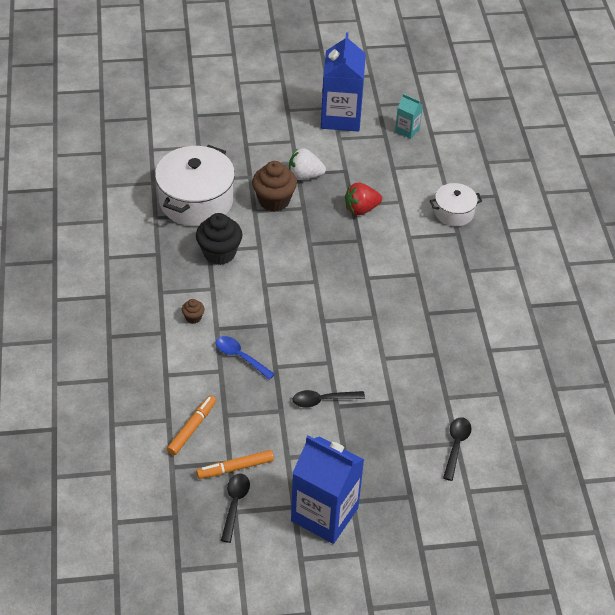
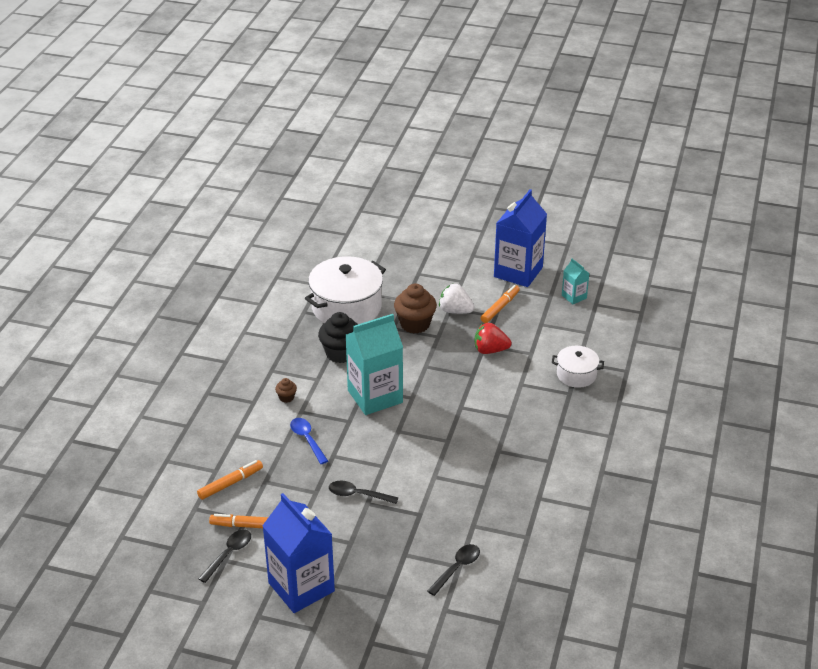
camera: 25 degrees right, 10 degrees down
none -> turquoise carton [346,314,403,415]
none -> orange marker [481,285,520,323]

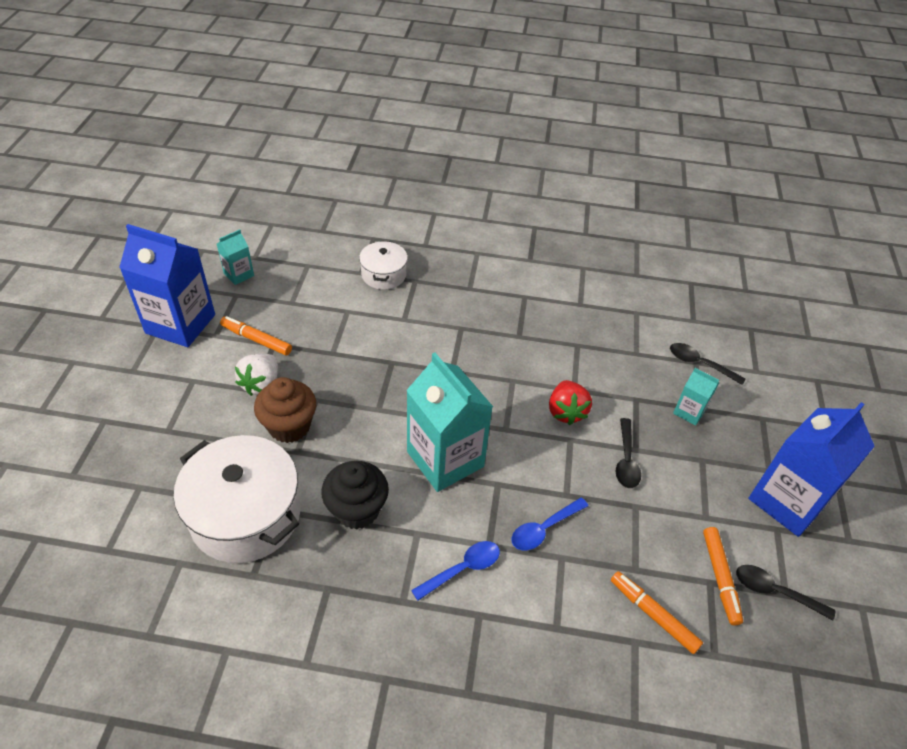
camera: 100 degrees left, 10 degrees up
brown cupcake [275,378,297,403] -> blue spoon [411,541,500,601]
red strawberry [475,323,511,354] -> red strawberry moved to [549,380,592,425]
none -> turquoise carton [673,368,719,426]

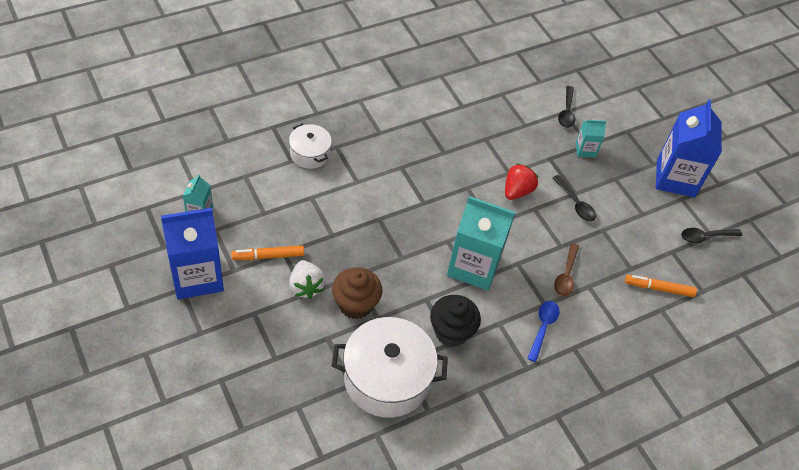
camera: 40 degrees left, 5 degrees up
blue spoon [511,498,588,550] -> brown spoon [554,243,579,296]
red strawberry [549,380,592,425] -> red strawberry turned 105 degrees counterclockwise [505,163,538,200]
black spoon [670,343,746,385] -> black spoon turned 75 degrees counterclockwise [558,86,576,128]
orange marker [703,527,743,625] -> none

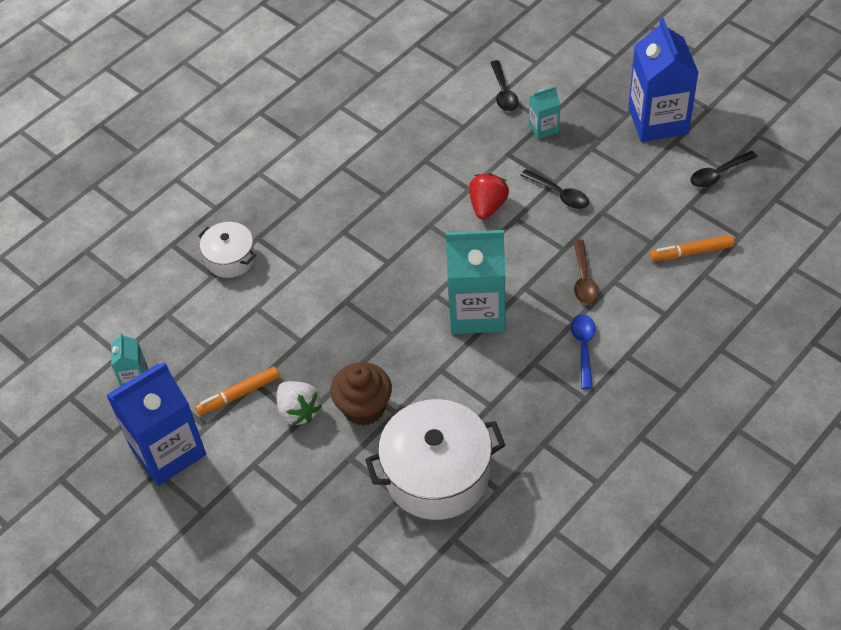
camera: 10 degrees left, 0 degrees up
black cupcake [430,295,481,347] -> none

